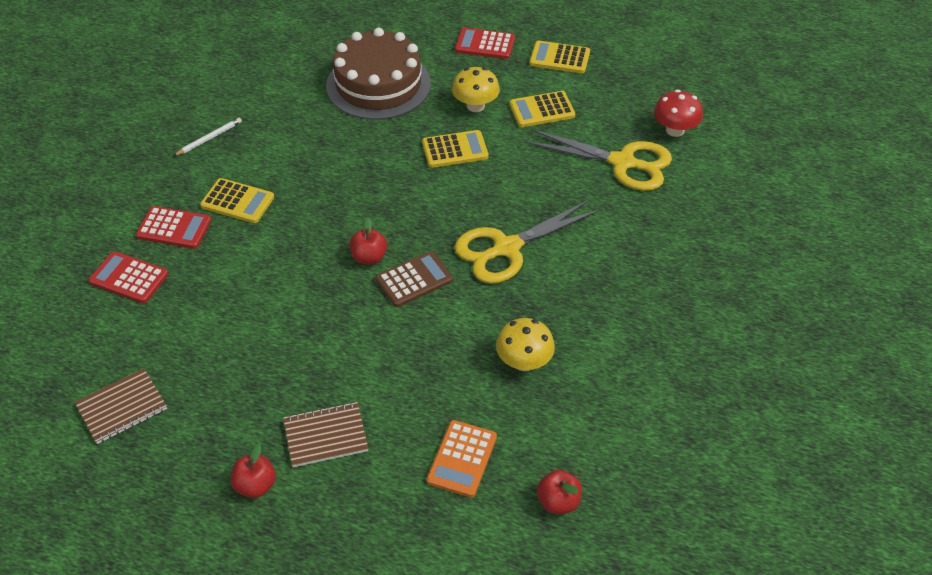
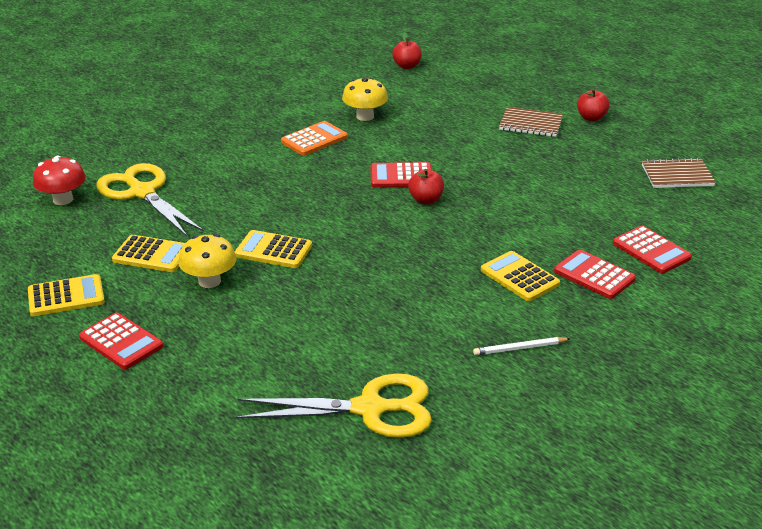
camera: 150 degrees left, 15 degrees down
brown cake [326,28,431,120] -> none
brown calculator [375,251,453,307] -> red calculator [371,162,432,187]
orange calculator [427,420,497,497] -> orange calculator moved to [281,121,348,156]
yellow scissors [454,200,600,284] -> yellow scissors moved to [236,374,432,438]
yellow calculator [529,41,590,73] -> yellow calculator turned 60 degrees counterclockwise [28,274,105,316]

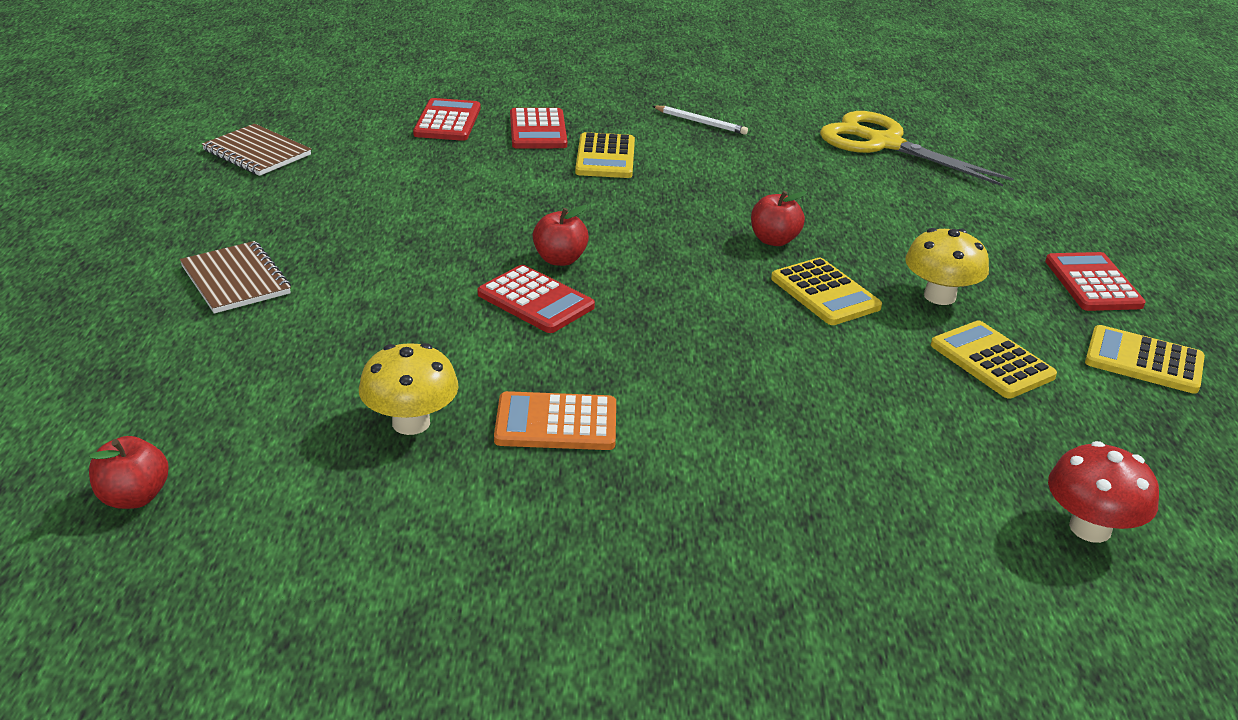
camera: 140 degrees left, 0 degrees up
yellow scissors [96,163,204,236] -> none
red apple [577,89,610,121] -> red apple moved to [751,191,807,246]

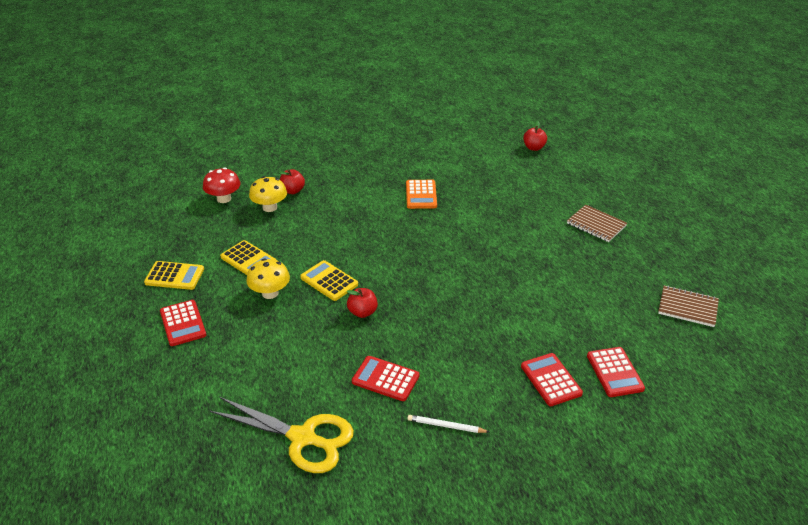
camera: 165 degrees right, 5 degrees up
yellow mushroom [359,343,459,435] -> yellow mushroom moved to [249,176,287,212]
red calculator [478,265,595,333] -> red calculator moved to [352,356,419,401]
orange calculator [494,391,616,450] -> orange calculator turned 105 degrees clockwise [406,180,437,209]
red apple [533,205,589,266] -> red apple moved to [279,169,305,194]
yellow calculator [575,132,635,178] -> none

